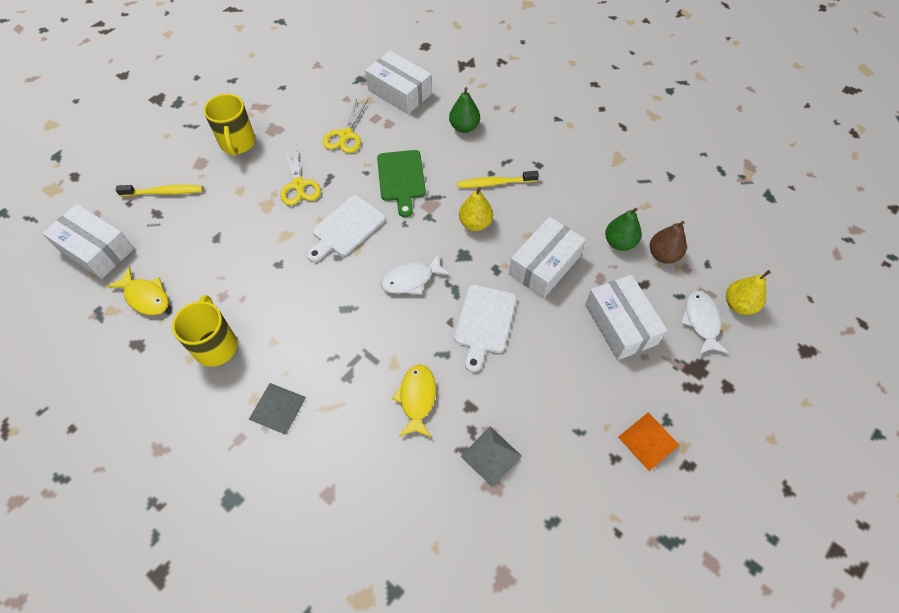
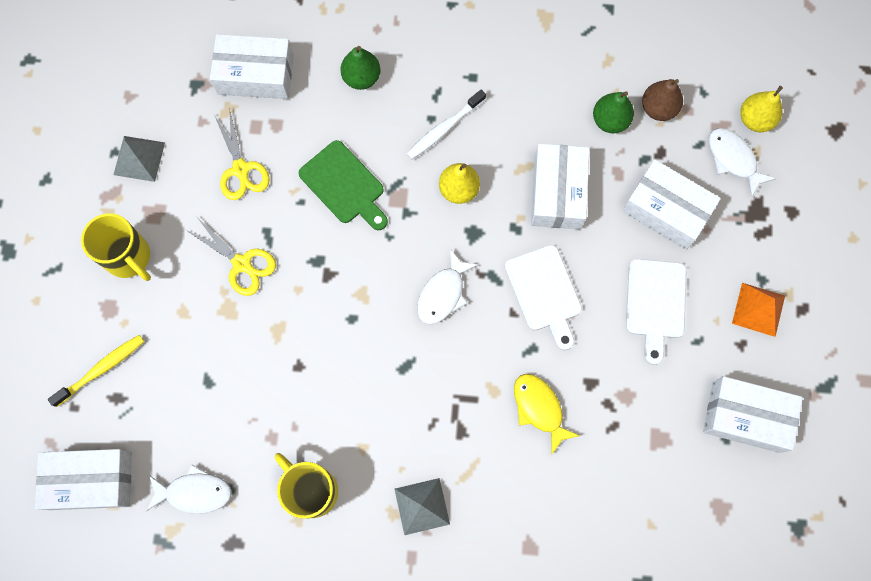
camera: 35 degrees left, 15 degrees up
yellow fish [107,267,169,315] -> white fish [147,464,232,514]
white cutting board [307,195,385,262] -> white cutting board moved to [626,259,687,365]
yellow toothbrush [457,171,539,188] -> white toothbrush [406,89,486,160]
grey pyramid [461,427,522,487] -> grey pyramid moved to [114,136,165,182]
none -> white box [703,376,803,453]

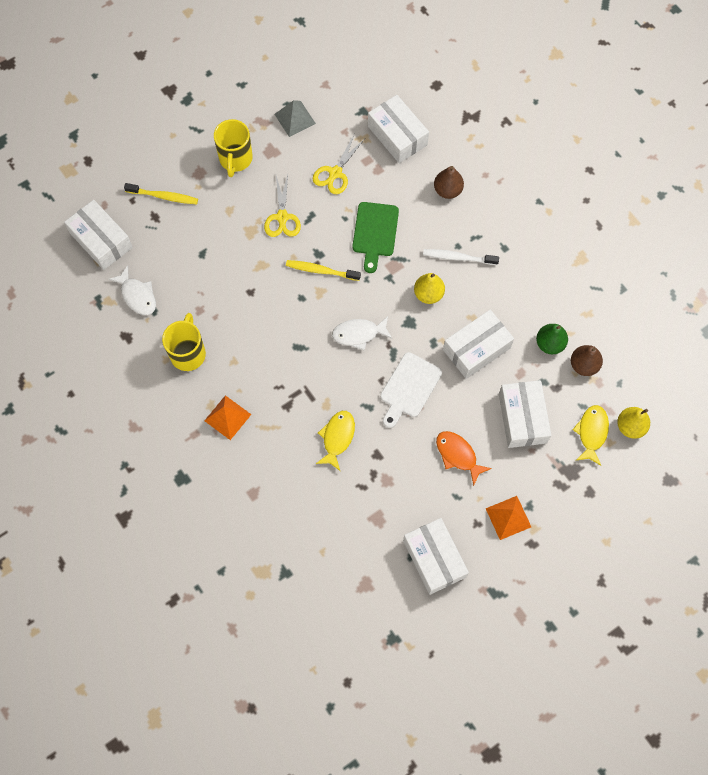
camera: 50 degrees right, 5 degrees down
green pear [340,46,381,90] -> brown pear [434,166,464,199]
grey pyramid [394,478,450,535] -> orange pyramid [204,395,252,440]
white cutting board [626,259,687,365] -> orange fish [436,431,492,486]
white fish [708,128,776,198] -> yellow fish [572,405,609,466]
none -> yellow toothbrush [286,260,361,281]

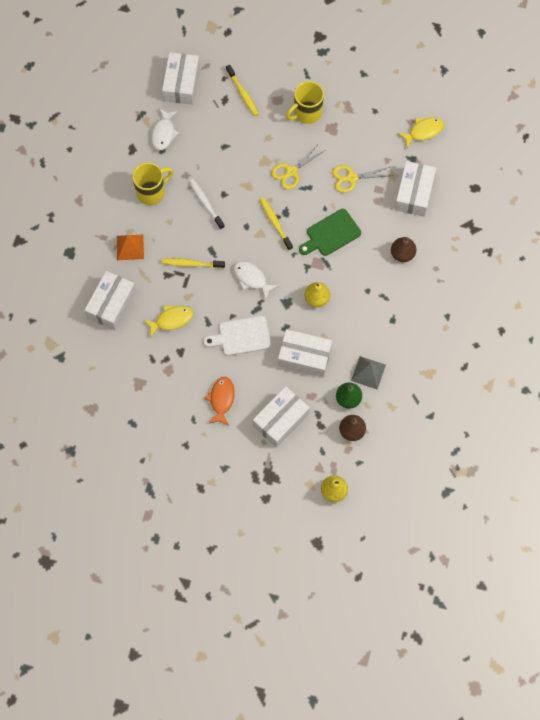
camera: 50 degrees right, 0 degrees up
grey pyramid [274,100,316,137] -> grey pyramid moved to [351,356,386,389]
white box [403,518,469,595] -> white box moved to [84,271,136,330]
white toothbrush [423,249,499,265] -> white toothbrush moved to [189,179,225,230]
orange pyramid [486,496,531,540] -> none
yellow fish [572,405,609,466] -> yellow fish moved to [397,117,444,148]
none -> yellow toothbrush [162,258,225,269]

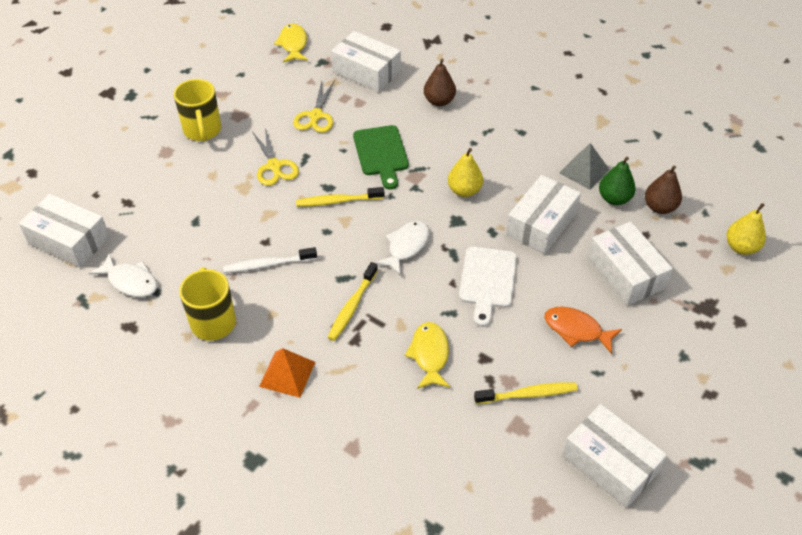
camera: 70 degrees left, 20 degrees down
white box [84,271,136,330] -> white box moved to [562,404,667,508]
yellow toothbrush [226,65,259,116] -> yellow toothbrush moved to [474,382,578,404]
white fish [234,261,278,301] -> white fish turned 150 degrees clockwise [375,221,430,276]

